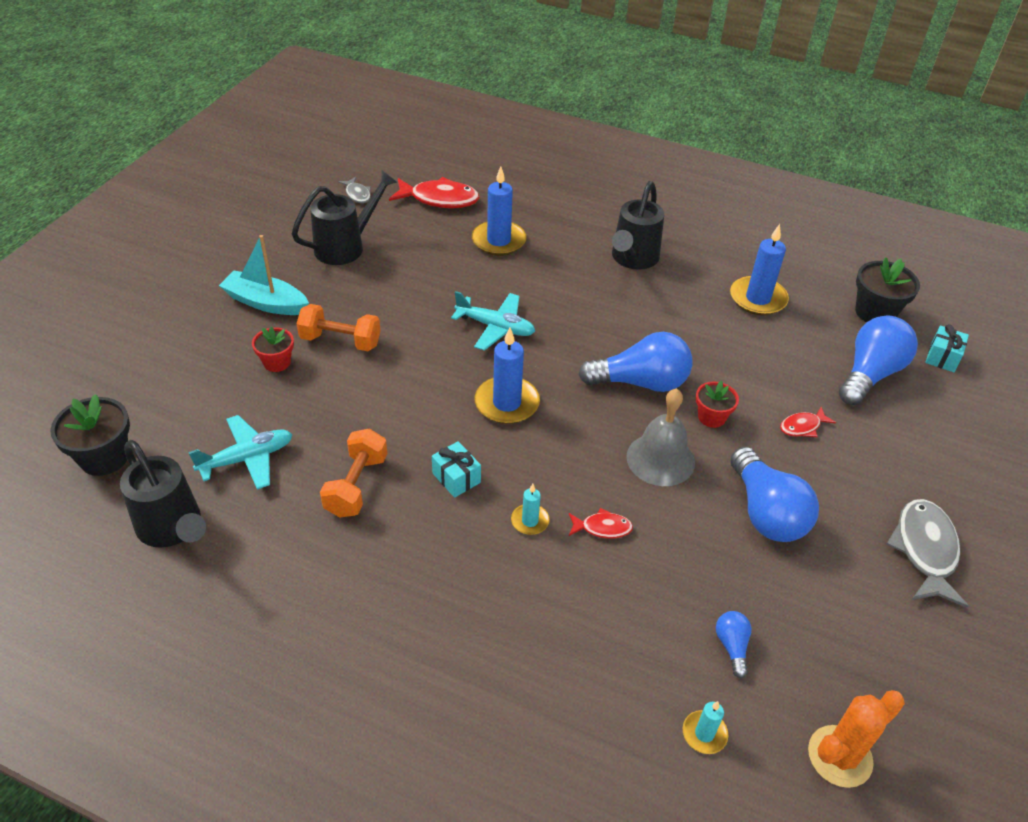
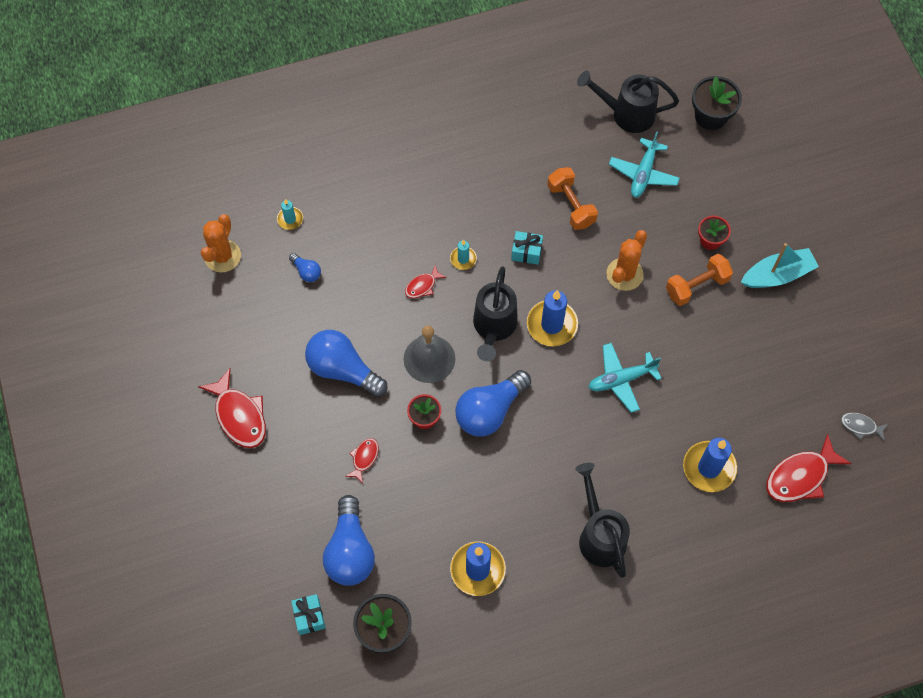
camera: 140 degrees right, 20 degrees up
black watering can [292,169,397,265] -> black watering can moved to [473,266,518,361]
grey fish [887,499,968,608] -> red fish [198,368,266,448]
none -> orange cactus [606,230,647,291]

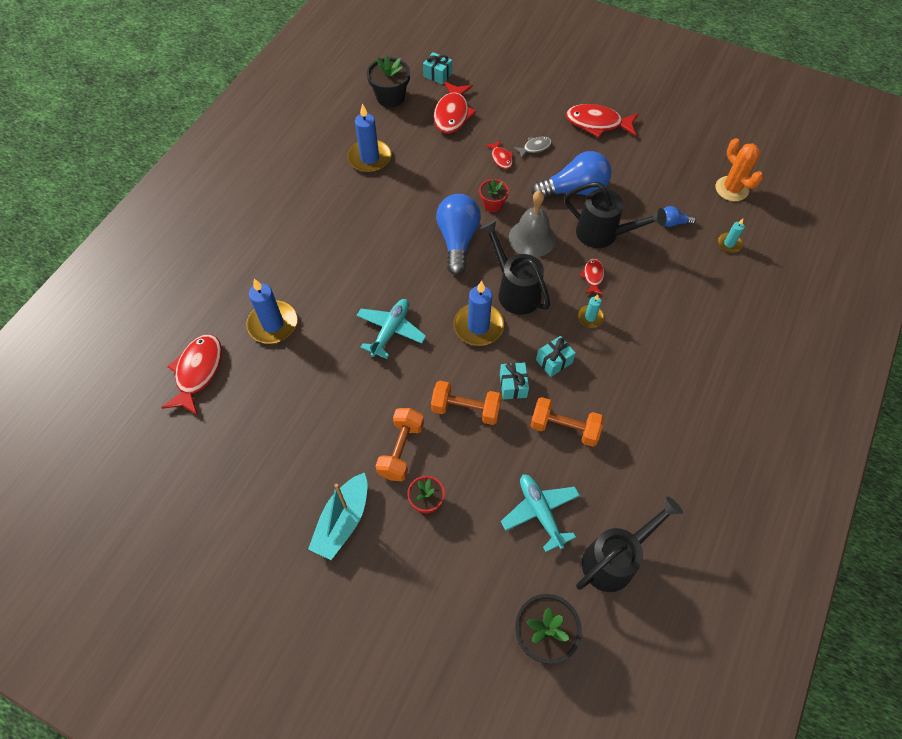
camera: 135 degrees right, 5 degrees down
blue light bulb [323,495,375,586] -> red fish [434,81,477,134]
black watering can [575,463,630,578] -> black watering can moved to [564,182,667,248]
orange cactus [606,230,647,291] -> orange dumbbell [431,381,502,425]
grey fish [841,413,888,441] -> grey fish moved to [514,137,552,159]
none -> turquoise gift [500,362,529,399]

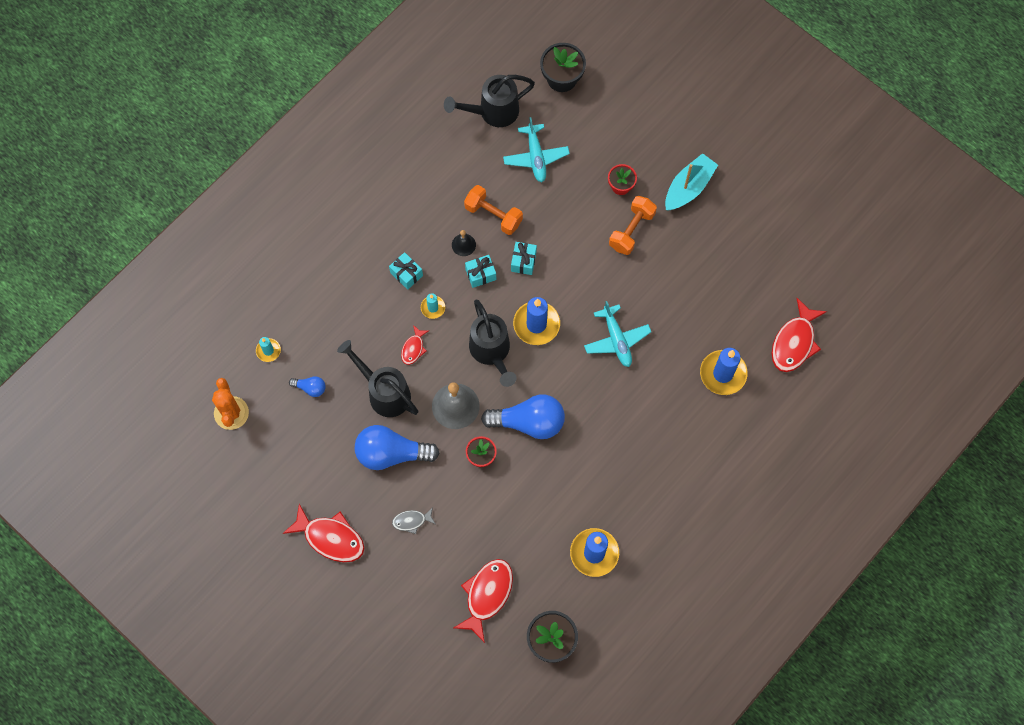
camera: 165 degrees left, 10 degrees up
turquoise plane [356,299,426,359] -> turquoise plane turned 60 degrees counterclockwise [584,301,651,367]
turquoise gift [423,52,452,85] -> turquoise gift moved to [389,252,423,290]
orange dumbbell [431,381,502,425] -> none
blue light bulb [436,194,481,275] -> blue light bulb turned 105 degrees counterclockwise [481,394,565,439]
red fish [485,140,513,169] -> none
none -> black bell [452,230,476,256]

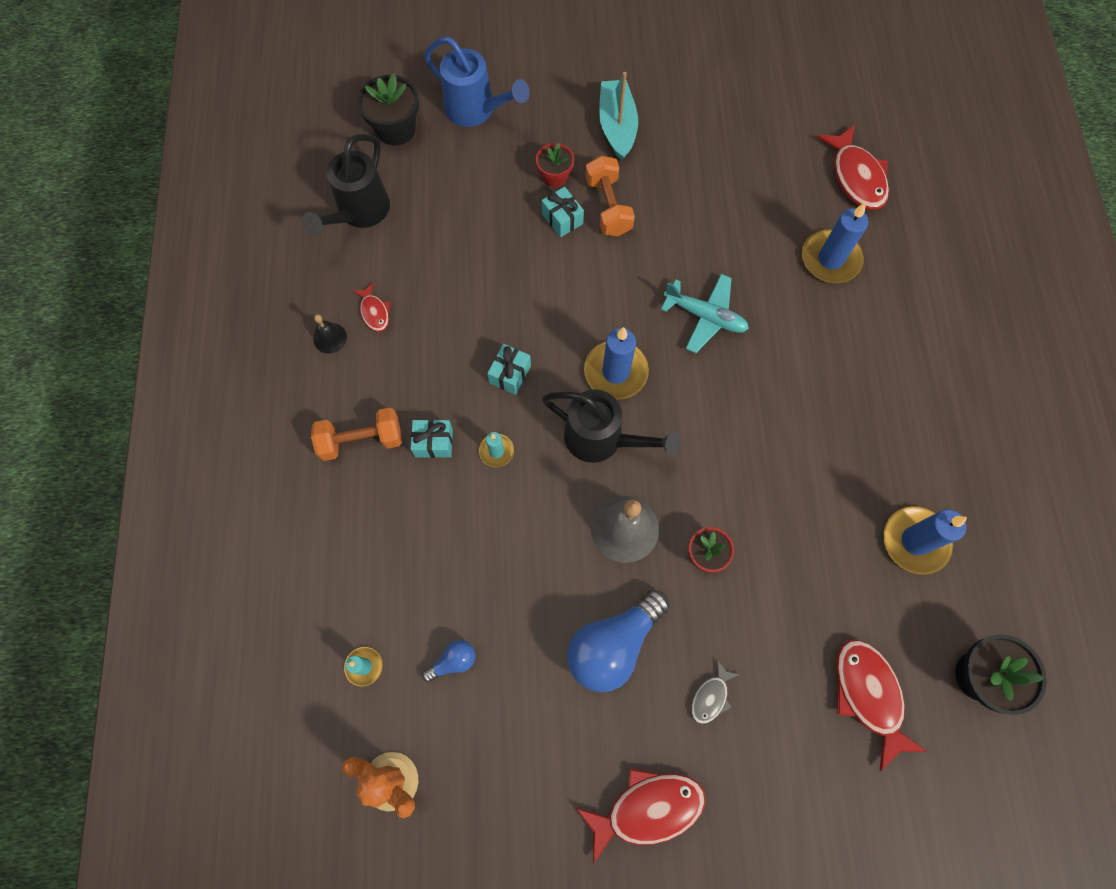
camera: 45 degrees left, 0 degrees up
black watering can [337,340,418,417] -> none
red fish [401,325,429,365] -> red fish moved to [352,282,390,332]
black bell [452,230,476,256] -> black bell moved to [313,314,347,353]
orange dumbbell [464,185,523,235] -> orange dumbbell moved to [311,408,402,461]
blue light bulb [481,394,565,439] -> none
turquoise plane [503,117,570,182] -> none
turquoise gift [511,242,537,275] -> turquoise gift moved to [542,187,584,237]
none -> blue watering can [424,37,530,127]

